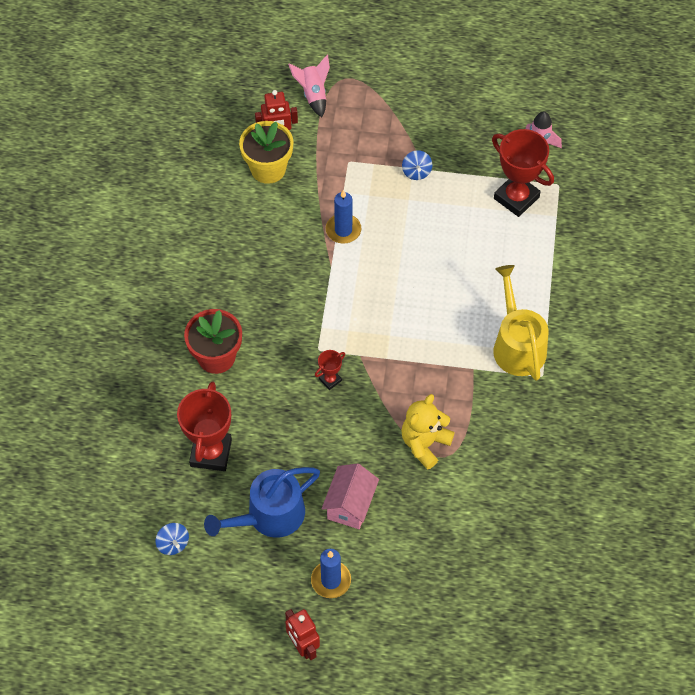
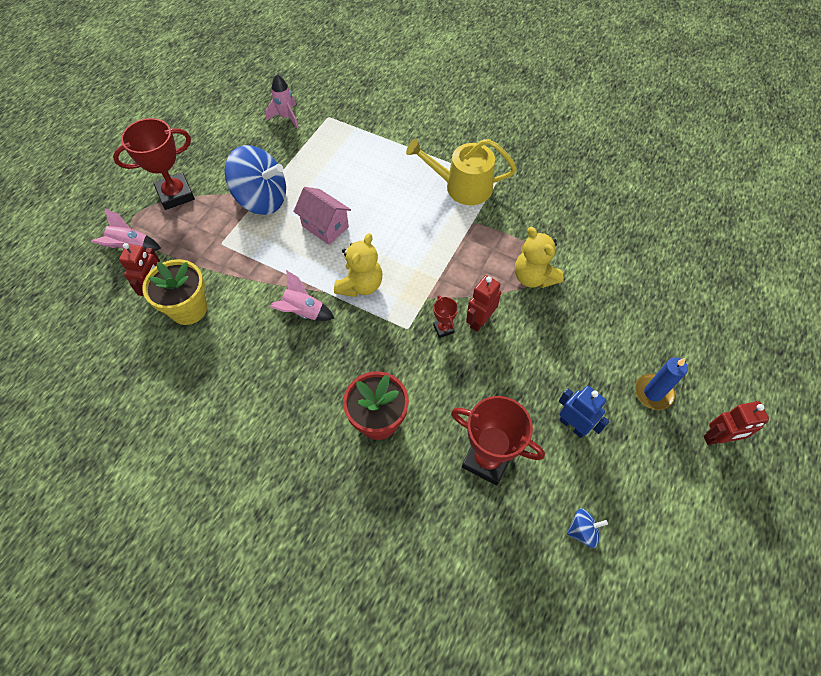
camera: 70 degrees left, 0 degrees up
blue watering can [204,467,320,538] -> blue robot [559,386,609,438]
pink house [322,463,379,529] -> pink house moved to [293,187,351,245]
blue candle [326,190,362,244] -> none
blue spinning top [402,150,432,180] -> blue spinning top [224,145,286,215], size x2.38
red trophy [492,129,554,217] -> red trophy moved to [113,118,195,210]
none -> pink rocket [270,270,335,321]
none -> yellow teddy bear [334,233,382,297]
none -> red robot [466,275,501,332]

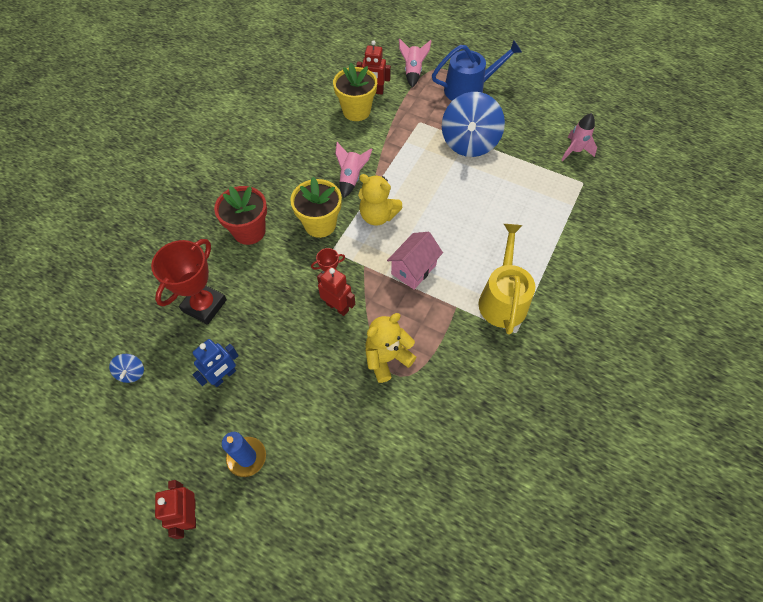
camera: 90 degrees right, 0 degrees up
red trophy [113,118,195,210] -> blue watering can [432,40,522,101]
pink house [293,187,351,245] -> pink house moved to [387,232,443,289]
none -> yellow flower pot [290,177,342,238]

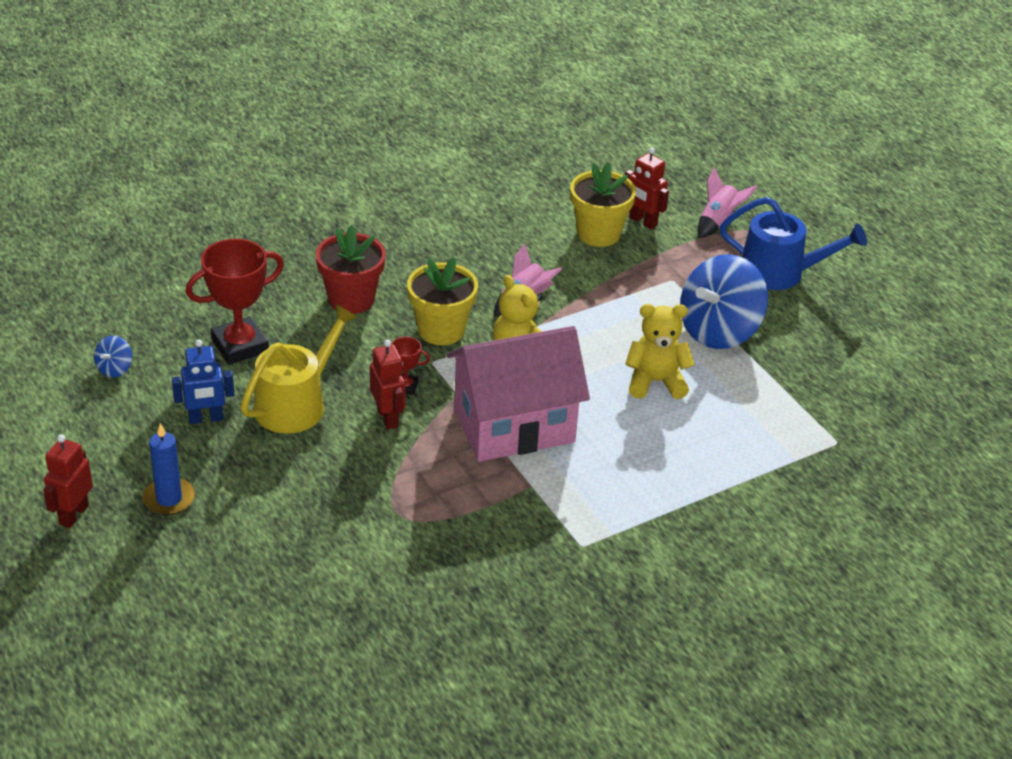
camera: 30 degrees right, 20 degrees down
yellow teddy bear [365,313,416,383] -> yellow teddy bear moved to [625,304,695,399]
pink house [387,232,443,289] -> pink house [447,326,590,462], size x1.87
yellow watering can [479,224,535,335] -> yellow watering can moved to [240,304,358,434]
pink rocket [561,113,597,161] -> none

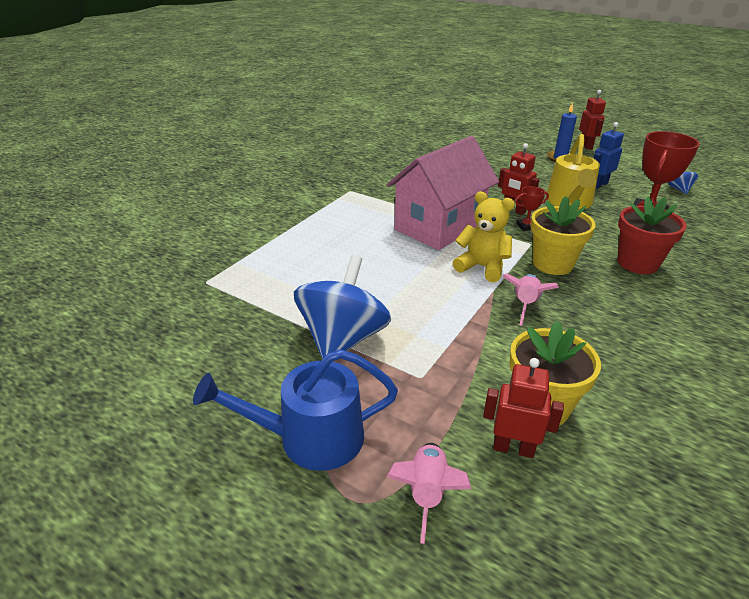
camera: 155 degrees right, 5 degrees down
yellow teddy bear [625,304,695,399] -> none

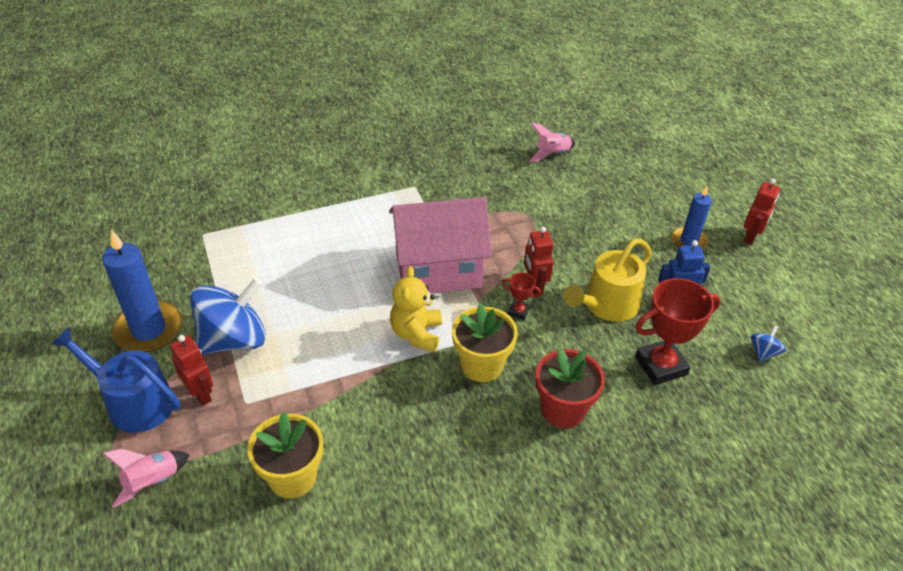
camera: 35 degrees right, 10 degrees up
yellow teddy bear [453,191,515,282] -> yellow teddy bear turned 150 degrees counterclockwise [390,266,442,352]
red robot [483,358,564,458] -> red robot moved to [170,335,213,406]
pink rocket [502,273,559,326] -> pink rocket moved to [529,122,575,162]
none -> blue candle [102,230,182,352]

